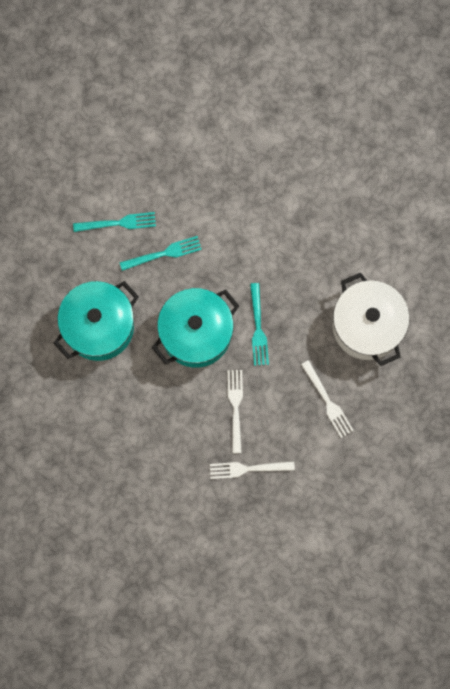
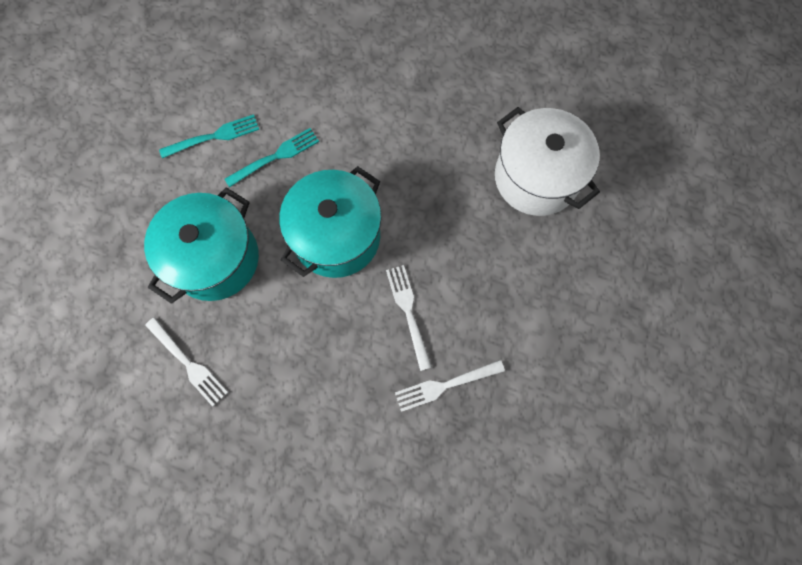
camera: 15 degrees left, 5 degrees down
turquoise fork [250,283,269,366] -> none
white fork [301,360,354,438] -> white fork moved to [145,317,228,407]

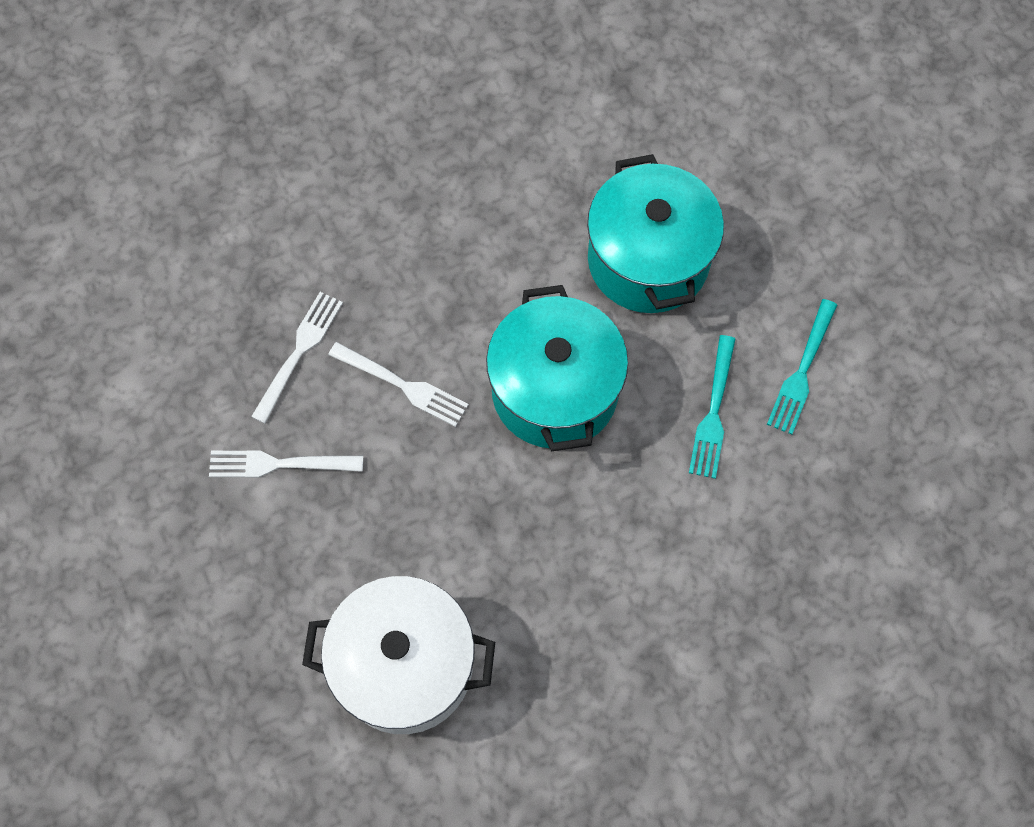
camera: 135 degrees right, 5 degrees down
white fork [145,317,228,407] -> white fork moved to [209,450,363,478]

